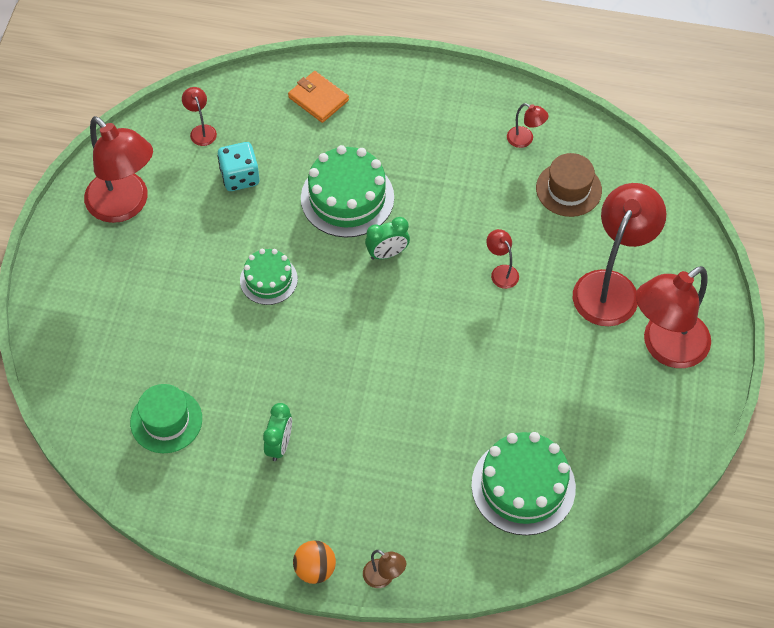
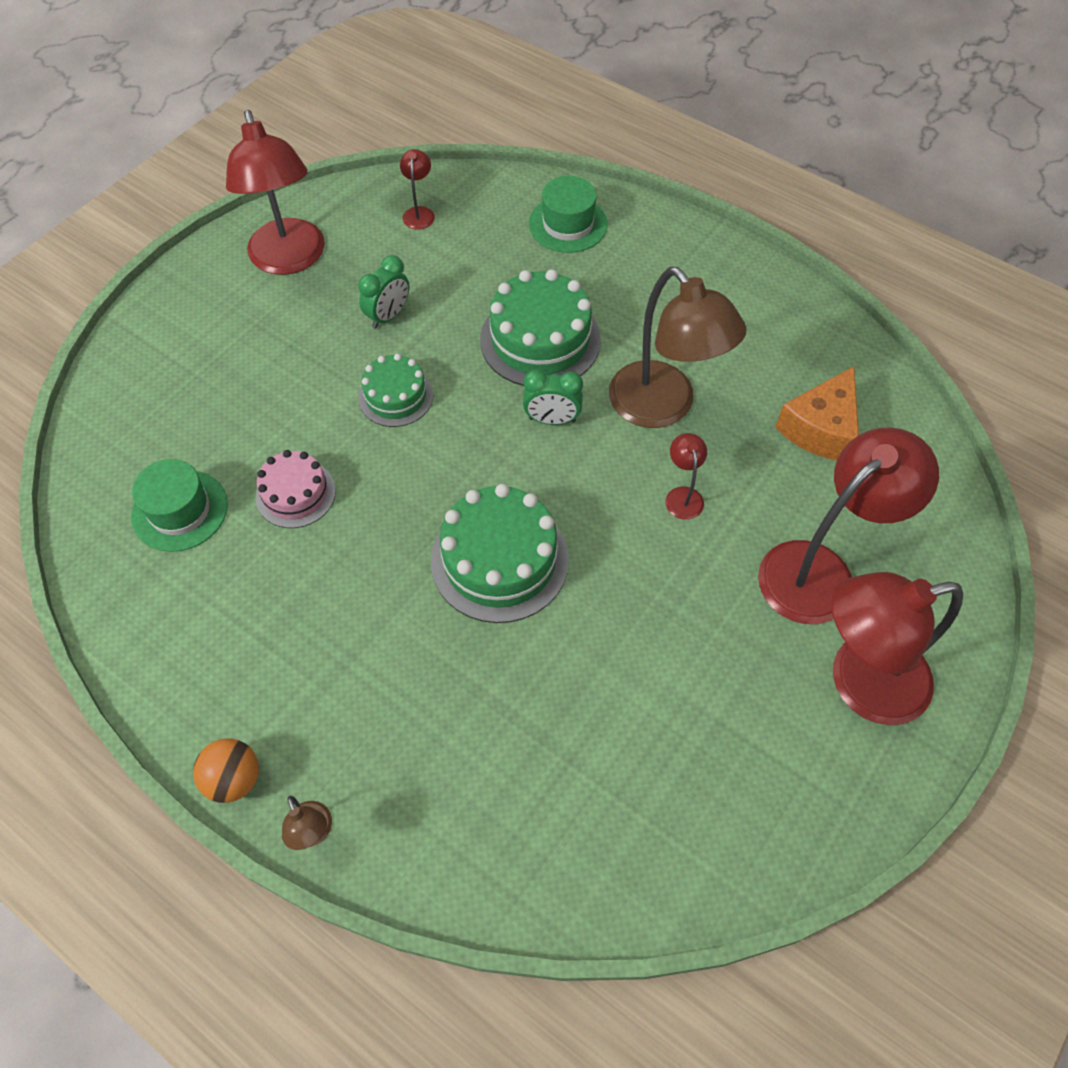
camera: 25 degrees right, 0 degrees up
turquoise dice [217,142,260,191] -> none
green clock [263,403,292,461] -> green clock moved to [358,255,409,329]
orange wallet [288,71,349,123] -> green hat [529,176,608,253]
green cake [471,432,576,535] -> green cake moved to [431,484,569,623]
red lamp [507,103,548,148] -> none
brown hat [536,153,602,217] -> orange cheese [775,366,859,460]
none -> pink cake [256,450,336,528]
none -> brown lamp [609,267,746,428]

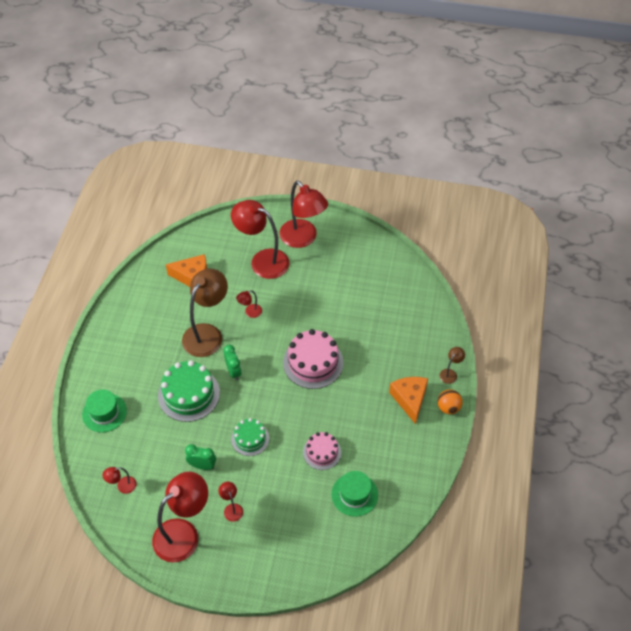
camera: 115 degrees left, 5 degrees down
green cake [431,484,569,623] -> pink cake [283,329,344,389]
none -> red lamp [218,482,243,522]
none -> orange cheese [389,377,428,424]

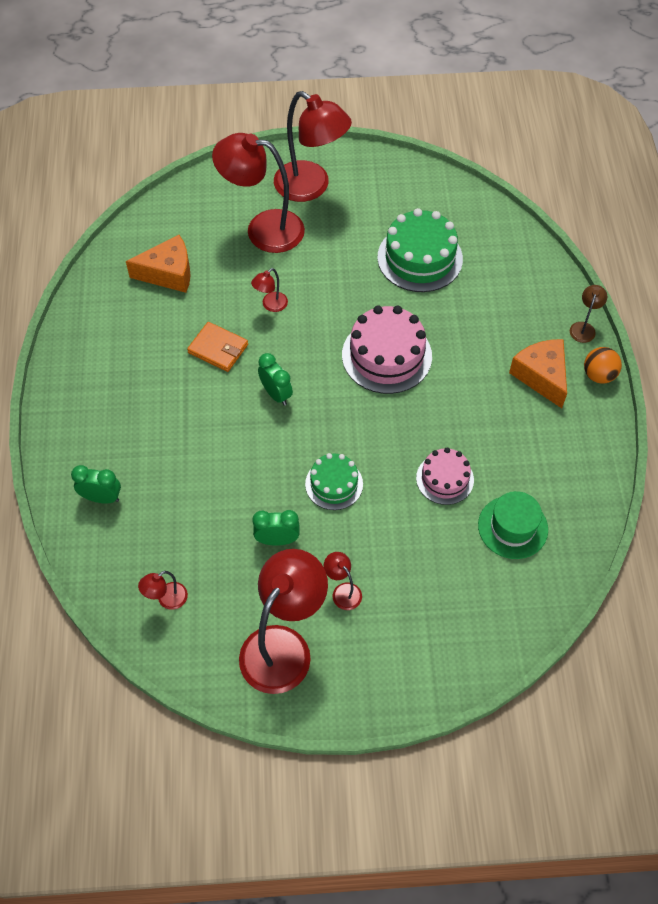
camera: 15 degrees left, 5 degrees up
green hat [82,390,127,432] -> green clock [71,465,121,504]
green cake [158,360,220,422] -> green cake moved to [377,208,463,292]
brown lamp [182,269,228,357] -> orange wallet [187,322,248,372]

